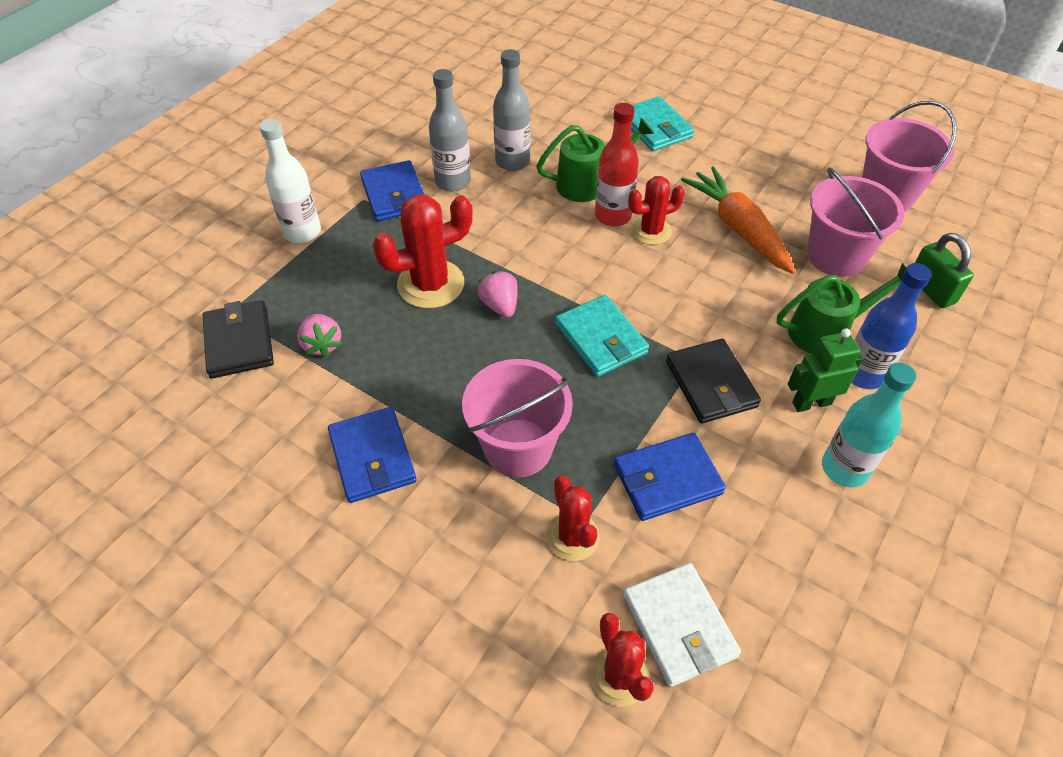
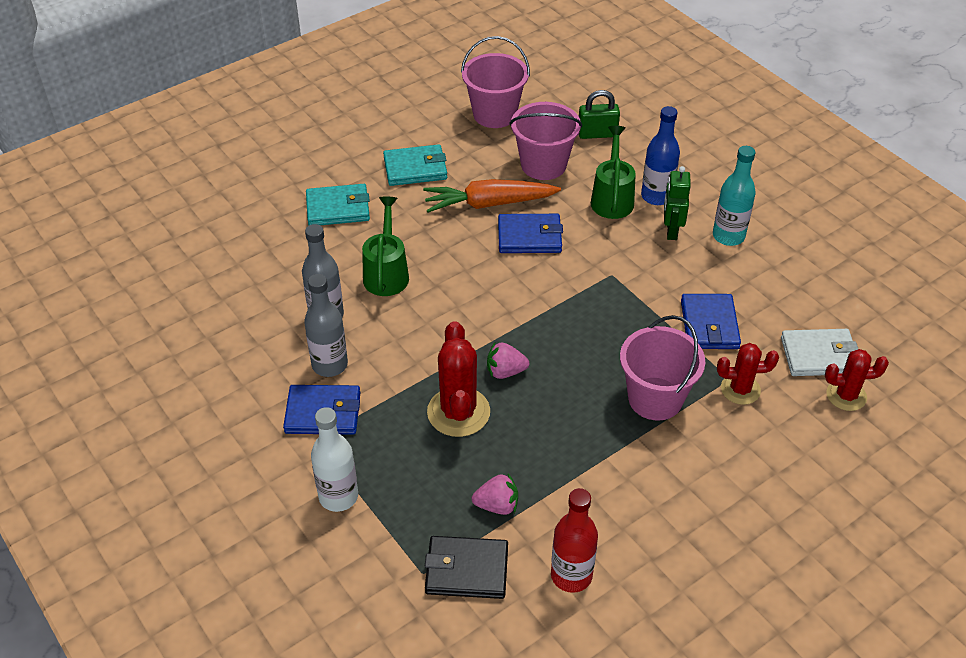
camera: 70 degrees left, 5 degrees down
blue wallet [328,407,417,503] -> blue wallet moved to [498,214,563,253]
turquoise wallet [555,295,649,377] -> turquoise wallet moved to [383,144,447,186]
red bottle [595,103,639,226] -> red bottle moved to [551,488,598,593]
red cactus [628,176,685,245] -> none
black wallet [666,339,761,423] -> none

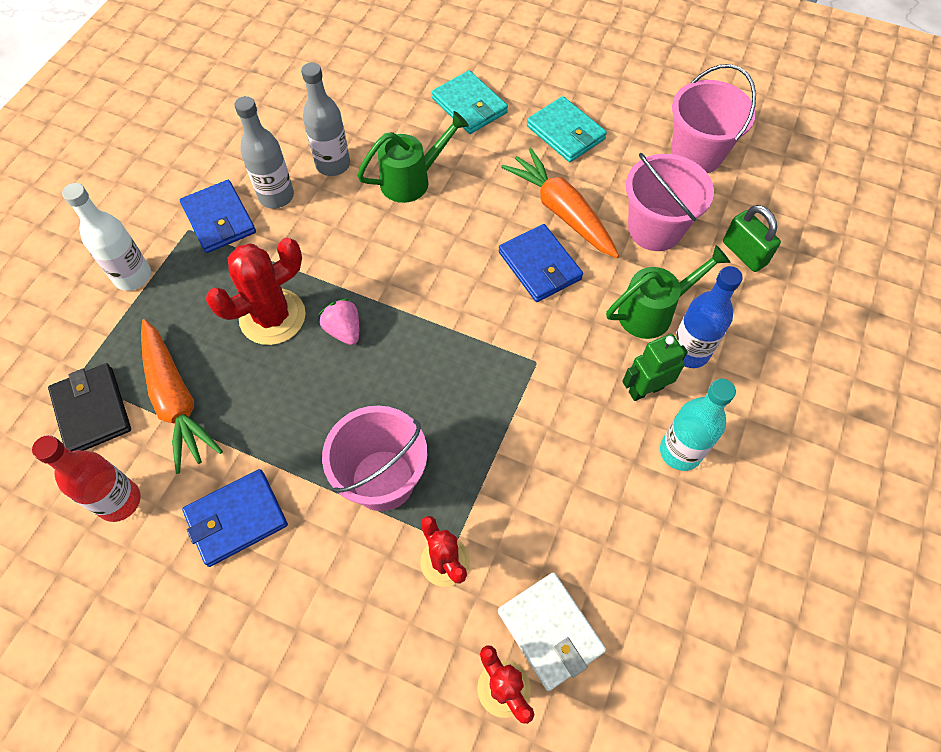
camera: 60 degrees right, 15 degrees up
pink strawberry [472,474,518,515] -> orange carrot [141,319,223,474]
blue wallet [681,294,741,349] -> blue wallet moved to [182,469,288,567]

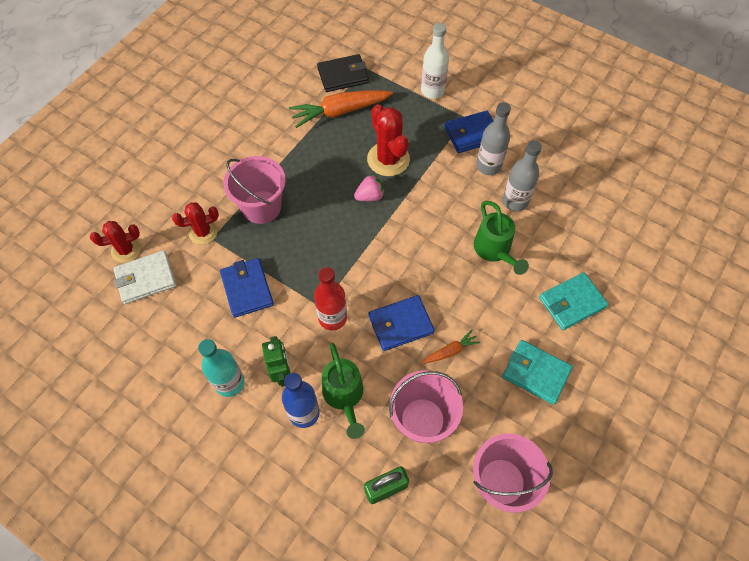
camera: 100 degrees right, 0 degrees up
red bottle [32,435,141,522] -> red bottle moved to [314,267,347,331]
blue wallet [182,469,288,567] -> blue wallet moved to [220,258,274,318]
orange carrot [501,148,619,258] -> orange carrot [422,330,480,363], size x0.50
turquoise wallet [527,96,607,162] -> turquoise wallet turned 60 degrees clockwise [502,340,573,405]

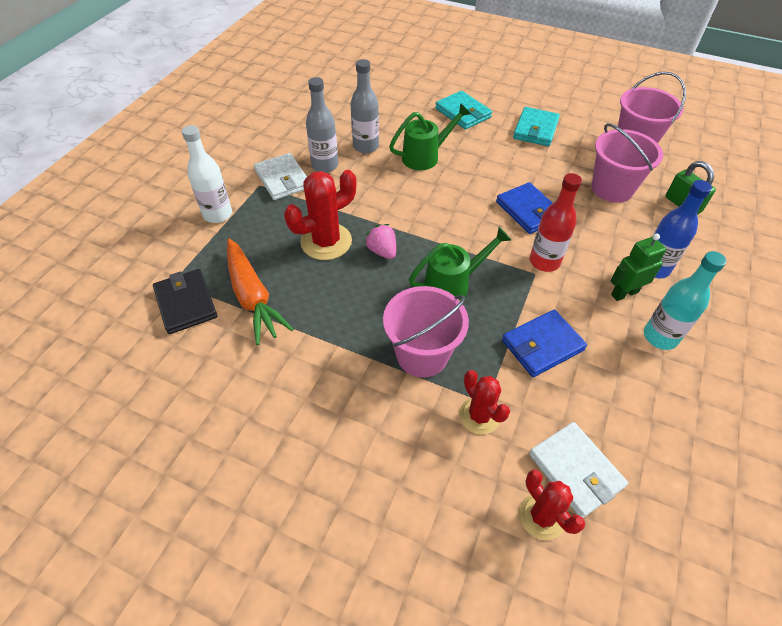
camera: 100 degrees left, 10 degrees down
green watering can [322,343,365,439] -> green watering can moved to [409,227,511,301]
orange carrot [422,330,480,363] -> none
blue wallet [444,111,493,153] -> white wallet [254,153,307,200]

